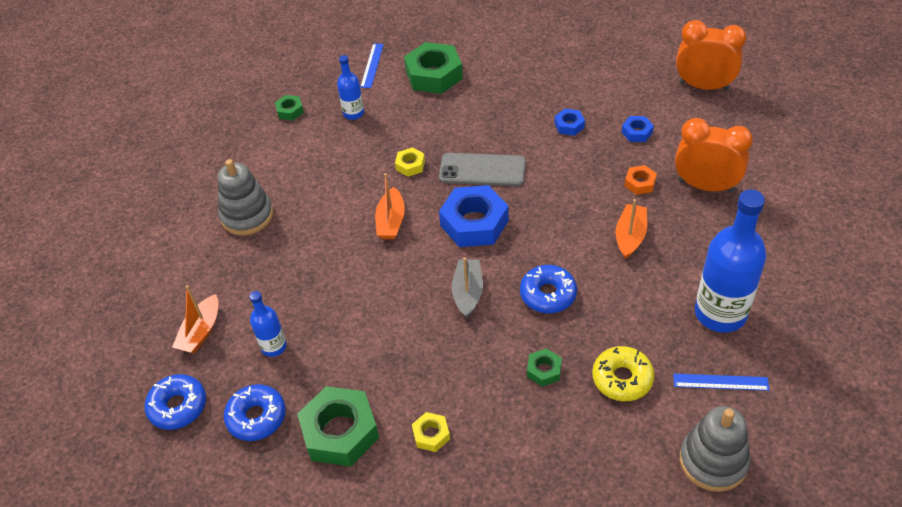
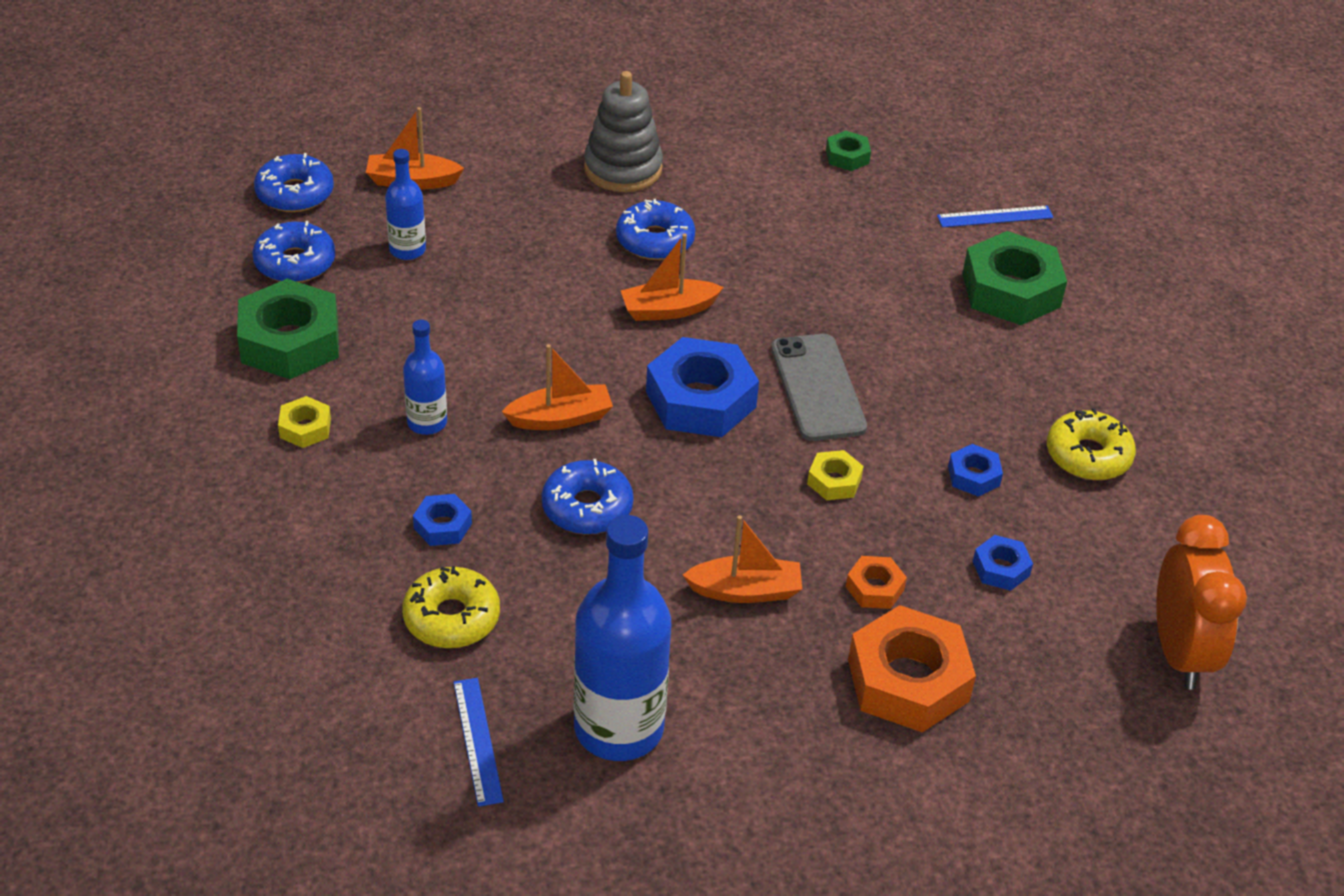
camera: 65 degrees right, 5 degrees down
blue bottle [337,55,364,120] -> blue bottle moved to [403,319,447,435]
yellow nut [395,148,425,177] -> yellow nut moved to [807,450,864,500]
grey boat [452,257,483,318] -> orange boat [502,344,613,430]
green nut [527,348,562,387] -> blue nut [413,494,472,546]
orange clock [675,118,753,193] -> orange nut [848,605,976,732]
grey stacking toy [680,406,751,492] -> none
none -> blue donut [616,199,695,260]
none -> yellow donut [1047,408,1136,480]

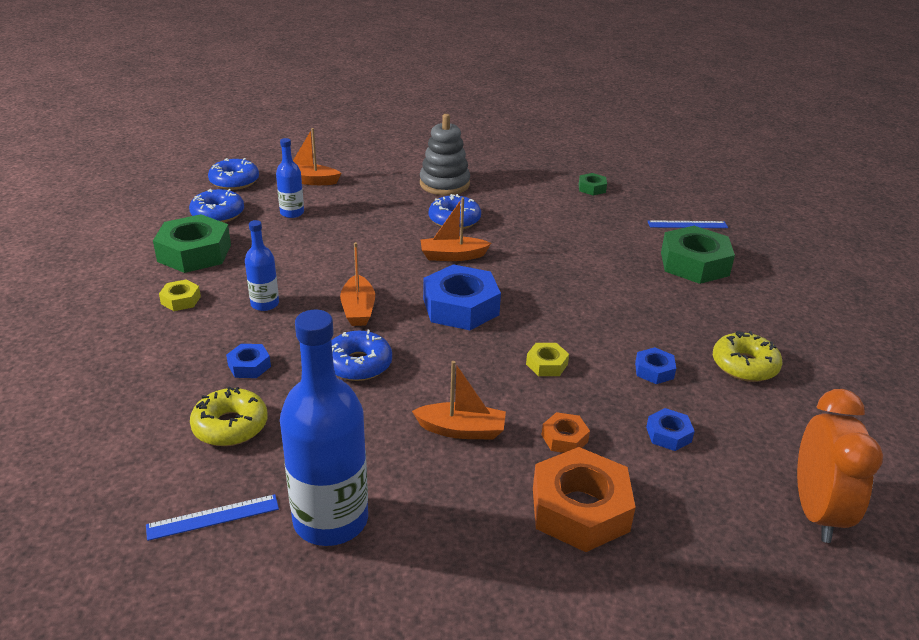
camera: 10 degrees right, 10 degrees down
blue ruler [453,678,504,807] -> blue ruler turned 75 degrees clockwise [146,494,279,541]
orange boat [502,344,613,430] -> orange boat turned 90 degrees clockwise [340,242,375,326]
grey phone [771,334,867,441] -> none

